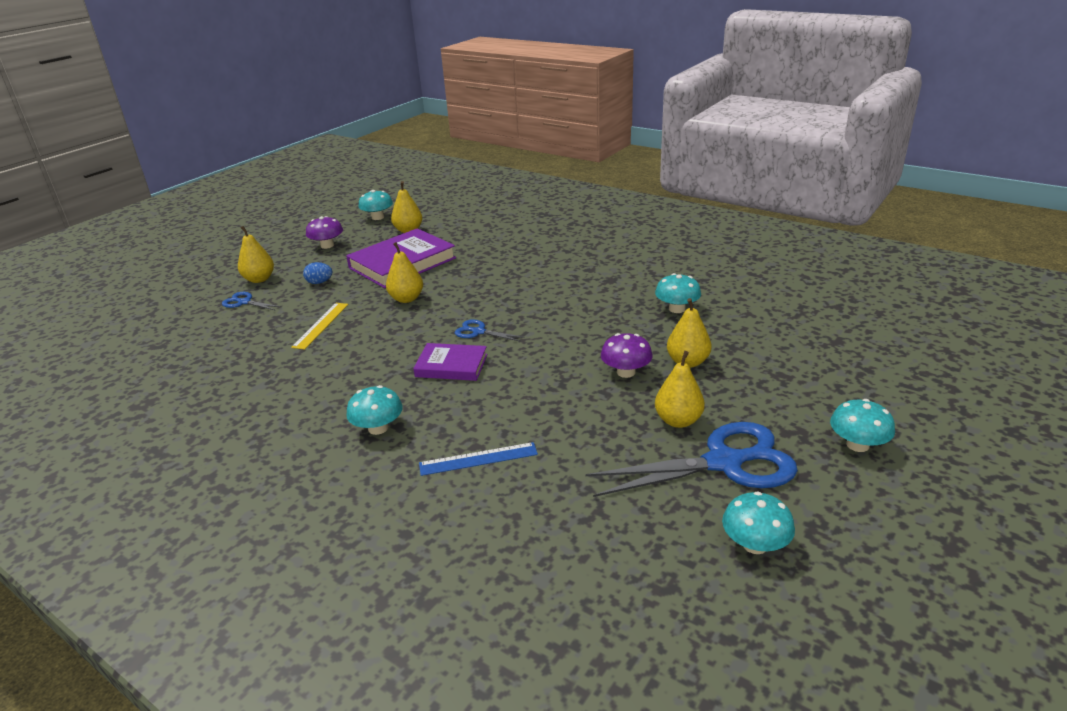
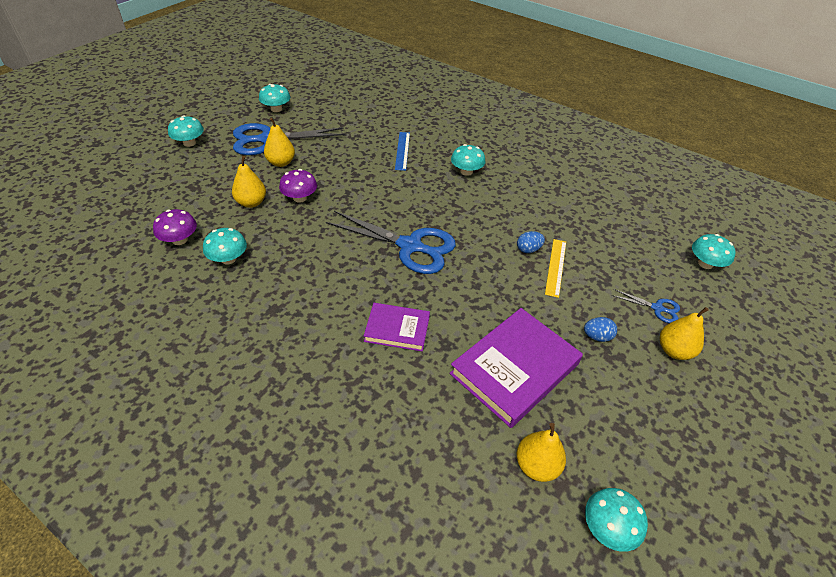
camera: 175 degrees right, 15 degrees up
purple mushroom [306,216,343,249] -> purple mushroom moved to [153,209,197,245]
yellow pear [386,242,423,303] -> none
purple book [413,343,487,381] -> purple book moved to [364,303,430,351]
blue ruler [419,442,538,476] -> blue ruler turned 75 degrees counterclockwise [395,132,410,171]
blue scissors [455,319,525,342] -> blue scissors [326,211,456,274], size x2.19
none -> blue egg [517,231,545,253]
none -> turquoise mushroom [692,234,736,269]

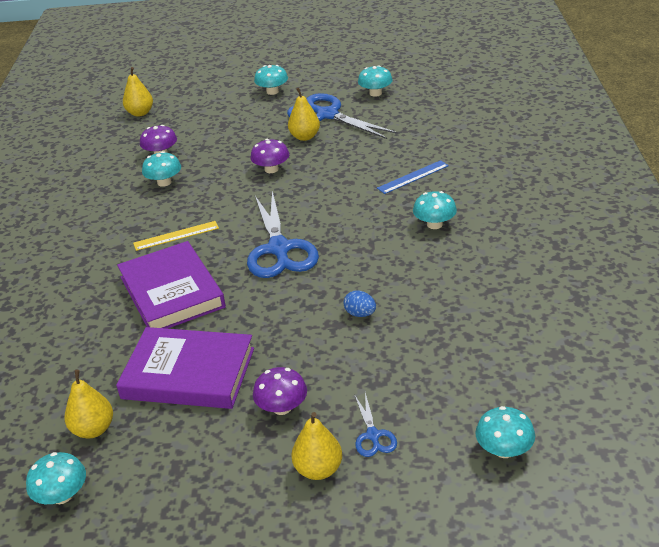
camera: 60 degrees right, 10 degrees down
yellow pear [232,156,266,208] -> yellow pear moved to [123,67,153,116]
purple book [364,303,430,351] -> purple book [117,241,226,329], size x1.74
yellow ruler [545,239,566,298] -> yellow ruler moved to [133,221,219,251]
blue egg [584,317,617,342] -> purple mushroom [253,367,307,415]

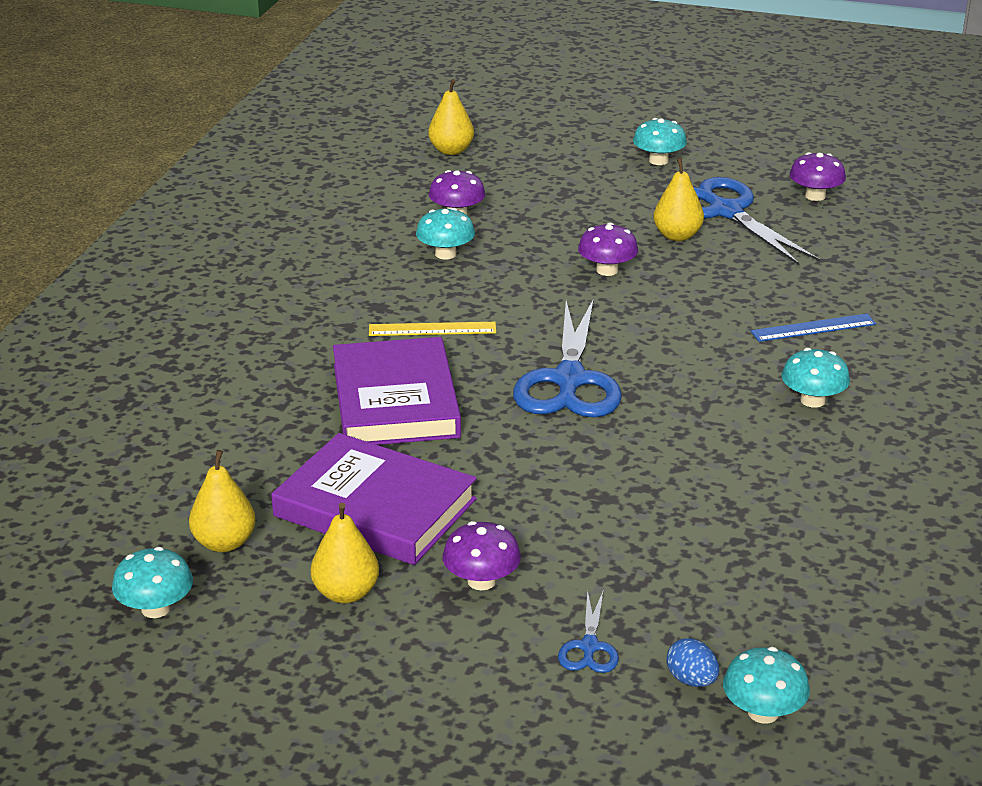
camera: 15 degrees right, 5 degrees down
yellow pear [291,412,342,480] -> yellow pear moved to [311,503,379,603]
blue egg [344,290,376,317] -> blue egg moved to [666,638,719,687]
turquoise mushroom [358,65,393,97] -> purple mushroom [789,152,846,201]

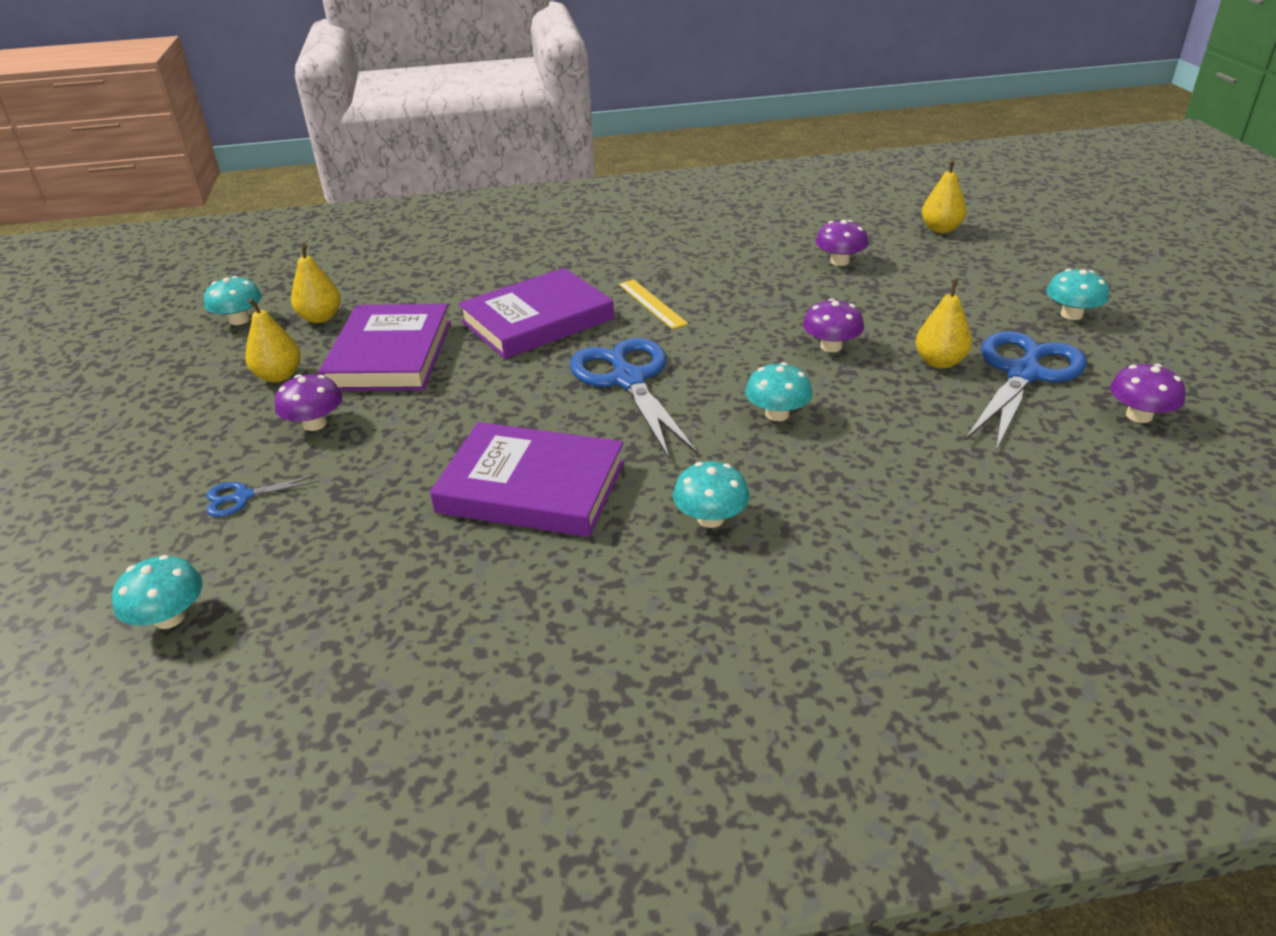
camera: 65 degrees right, 5 degrees up
turquoise mushroom [416,208,475,260] -> turquoise mushroom moved to [745,362,813,421]
blue scissors [513,299,622,418] -> blue scissors turned 90 degrees clockwise [570,338,698,458]
blue egg [666,638,719,687] -> none
blue ruler [751,314,876,342] -> none
none -> purple book [430,422,624,537]

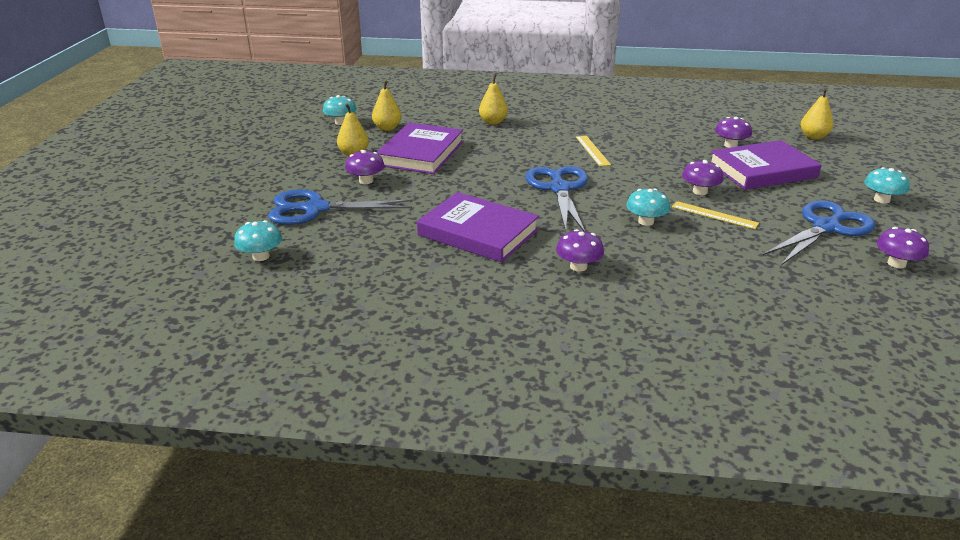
camera: 15 degrees right, 5 degrees down
blue scissors [207,473,320,517] -> blue scissors [268,189,412,225], size x2.19
purple book [458,268,614,359] -> purple book moved to [711,140,821,190]
turquoise mushroom [673,461,750,528] -> purple mushroom [556,229,604,272]
yellow pear [915,279,972,369] -> yellow pear moved to [479,75,508,125]
none -> yellow ruler [672,201,759,229]

